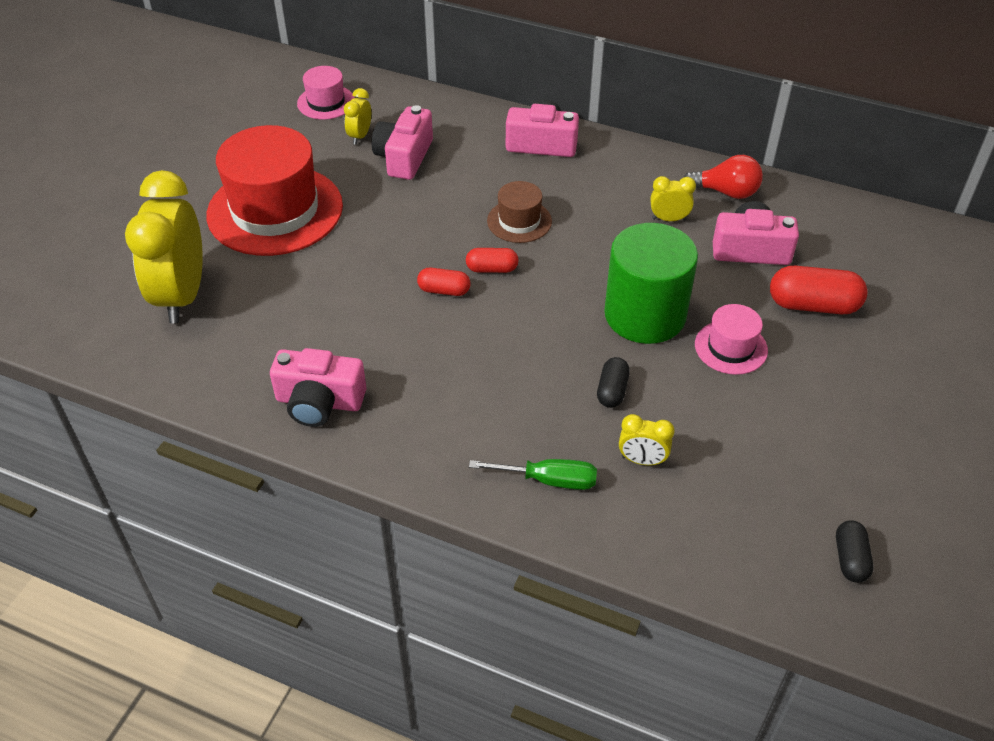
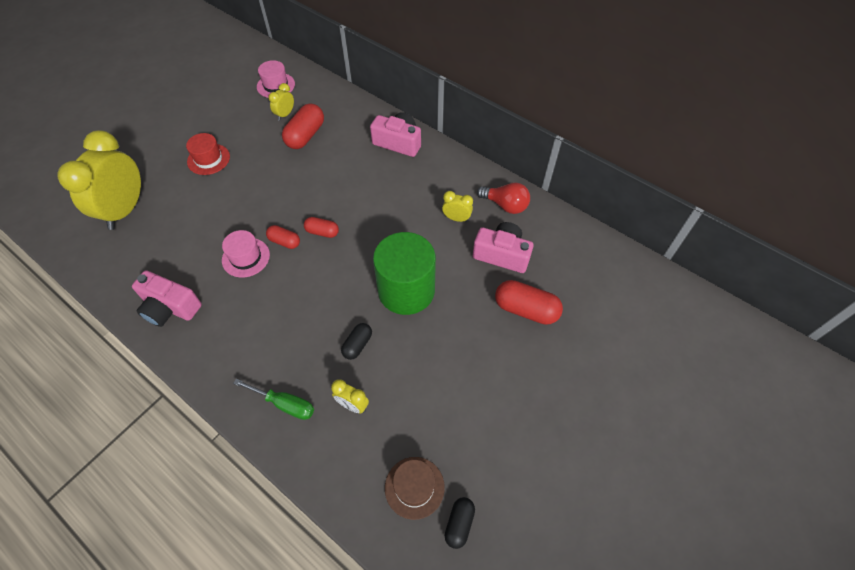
camera: 15 degrees right, 10 degrees up
red hat [206,125,343,256] -> red hat [186,133,230,175], size x0.48
pink camera [372,105,433,180] -> red capsule [282,103,324,149]
brown hat [487,181,552,243] -> brown hat moved to [385,457,445,520]
pink hat [695,304,768,375] -> pink hat moved to [222,230,270,277]

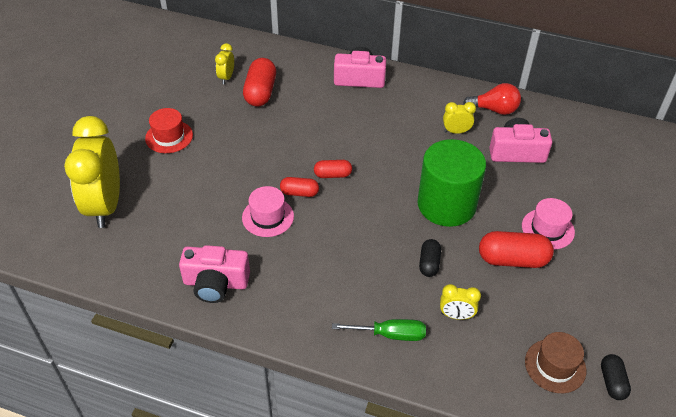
camera: 20 degrees left, 10 degrees down
pink hat [257,60,295,98] -> pink hat moved to [522,198,575,249]
red capsule [495,280,563,325] -> red capsule moved to [479,231,554,268]

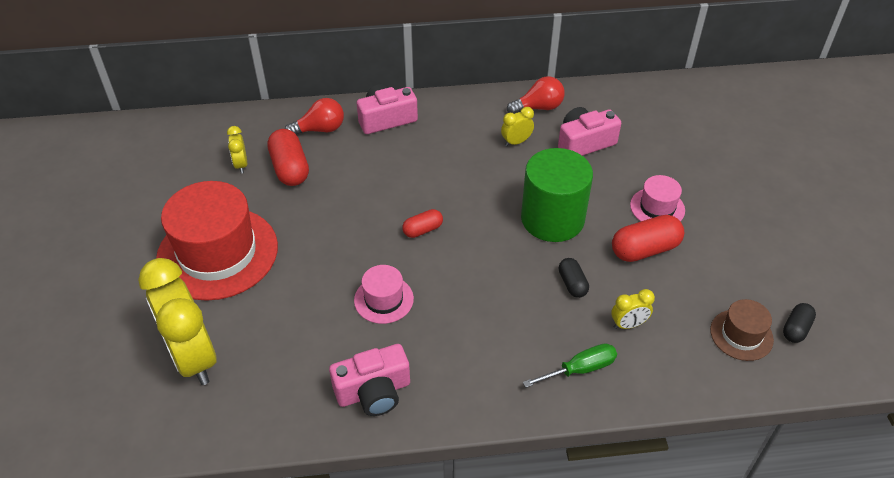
camera: 25 degrees left, 0 degrees up
red hat [145,108,193,153] -> red hat [156,181,278,301], size x2.10
red capsule [280,177,319,197] -> none
black capsule [601,354,631,400] -> black capsule turned 60 degrees clockwise [783,303,816,343]
none -> red light bulb [285,98,344,135]

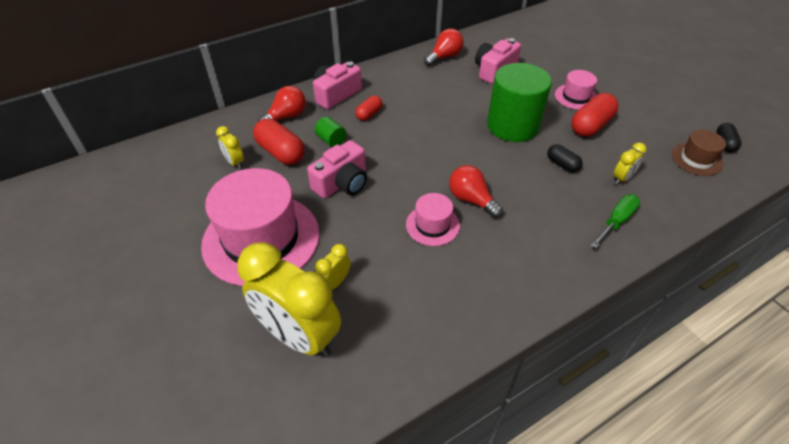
camera: 25 degrees left, 0 degrees up
red hat [156,181,278,301] -> pink hat [201,168,320,286]
pink camera [329,344,410,416] -> pink camera moved to [307,140,367,198]
red capsule [402,209,443,238] -> red capsule moved to [355,95,383,121]
yellow clock [501,107,534,147] -> yellow clock moved to [315,244,351,290]
none -> green cylinder [314,117,346,147]
none -> red light bulb [449,165,503,218]

